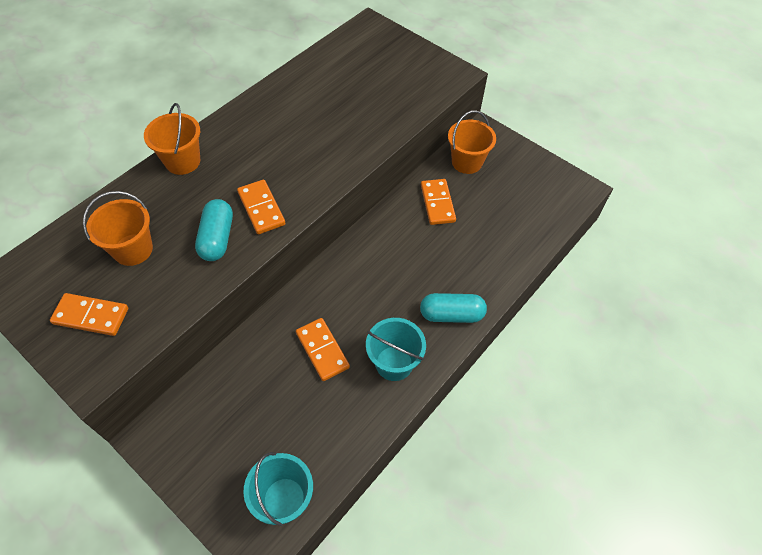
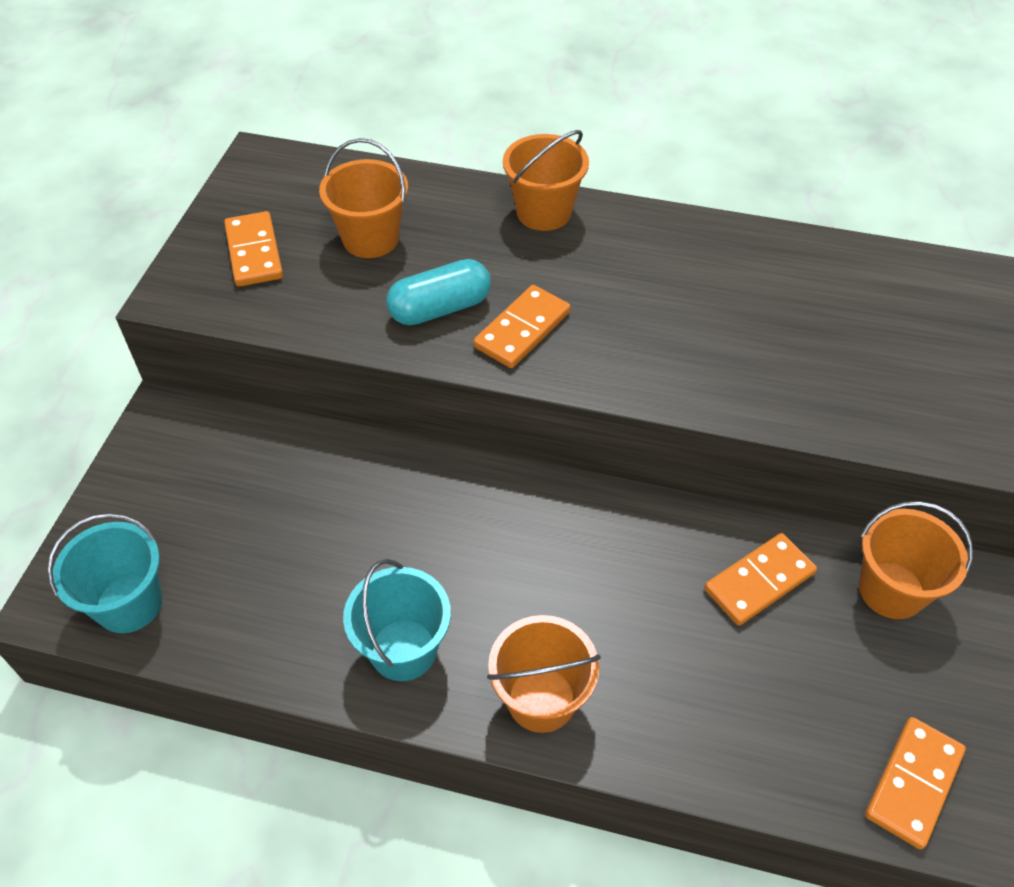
camera: 65 degrees right, 5 degrees down
orange domino [296,318,350,381] -> orange domino moved to [865,717,966,849]
turquoise capsule [420,293,487,323] -> orange bucket [487,615,601,733]

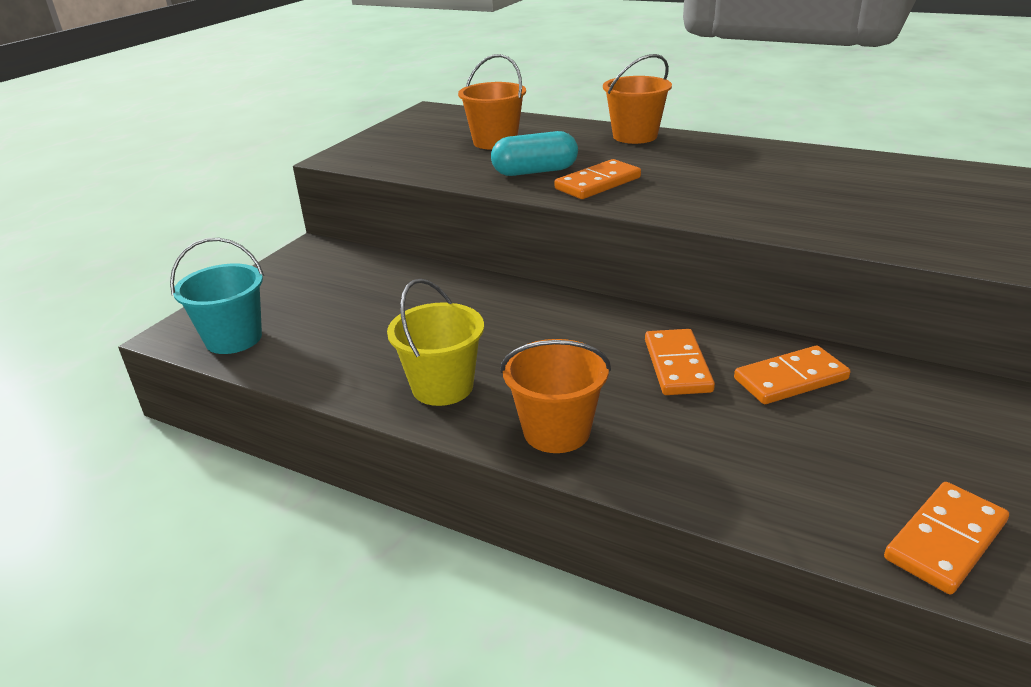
camera: 15 degrees right, 20 degrees down
orange domino [224,211,283,287] -> orange domino moved to [645,329,715,395]
turquoise bucket [343,559,451,681] -> yellow bucket [387,279,484,406]
orange bucket [859,501,973,619] -> none

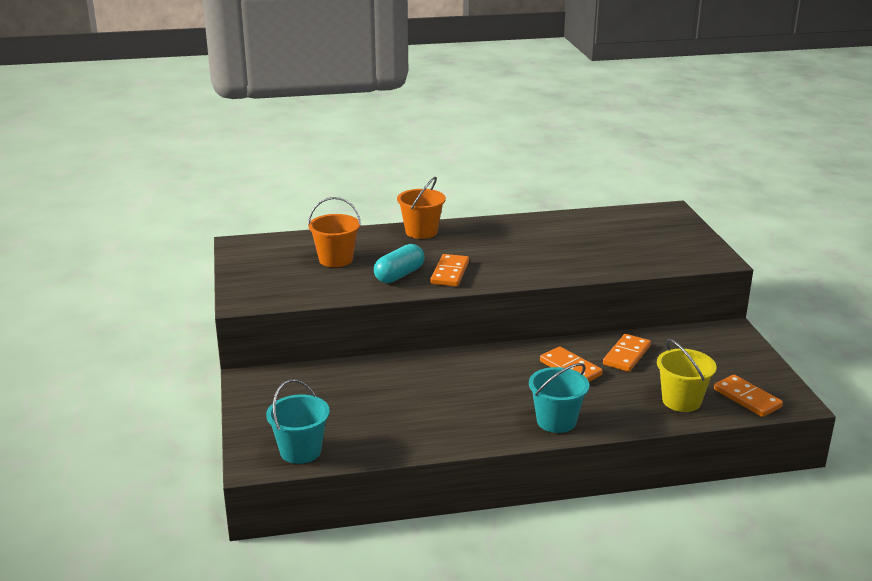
camera: 40 degrees left, 5 degrees down
yellow bucket [387,279,484,406] -> yellow bucket moved to [657,339,717,412]
orange bucket [501,339,611,453] -> turquoise bucket [529,363,589,433]
orange domino [884,482,1009,594] -> orange domino turned 45 degrees counterclockwise [714,375,783,417]

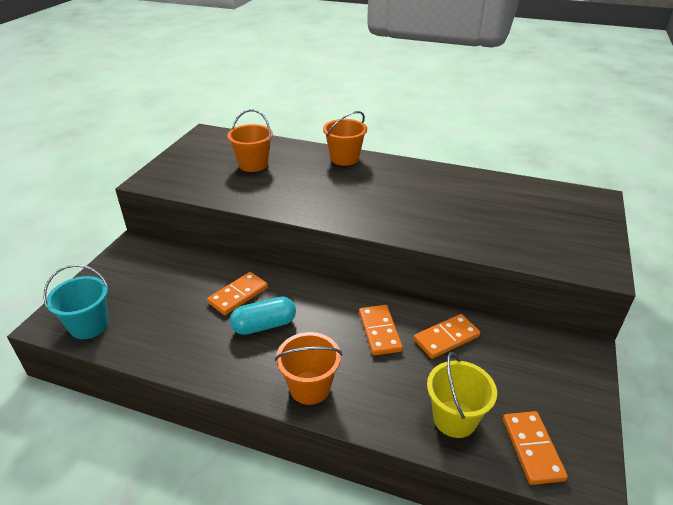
camera: 30 degrees right, 10 degrees up
turquoise capsule [374,244,425,283] -> turquoise capsule moved to [230,297,296,335]
orange domino [430,254,469,287] -> orange domino moved to [207,272,268,315]
turquoise bucket [529,363,589,433] -> orange bucket [275,332,342,405]

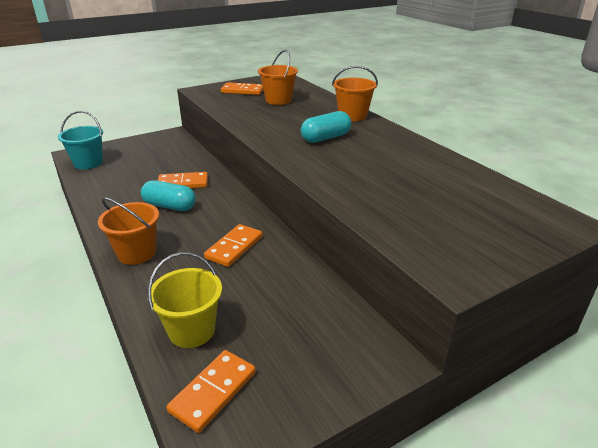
camera: 40 degrees right, 5 degrees down
orange domino [414,314,480,359] -> orange domino moved to [221,82,263,95]
none -> turquoise capsule [301,111,352,143]

